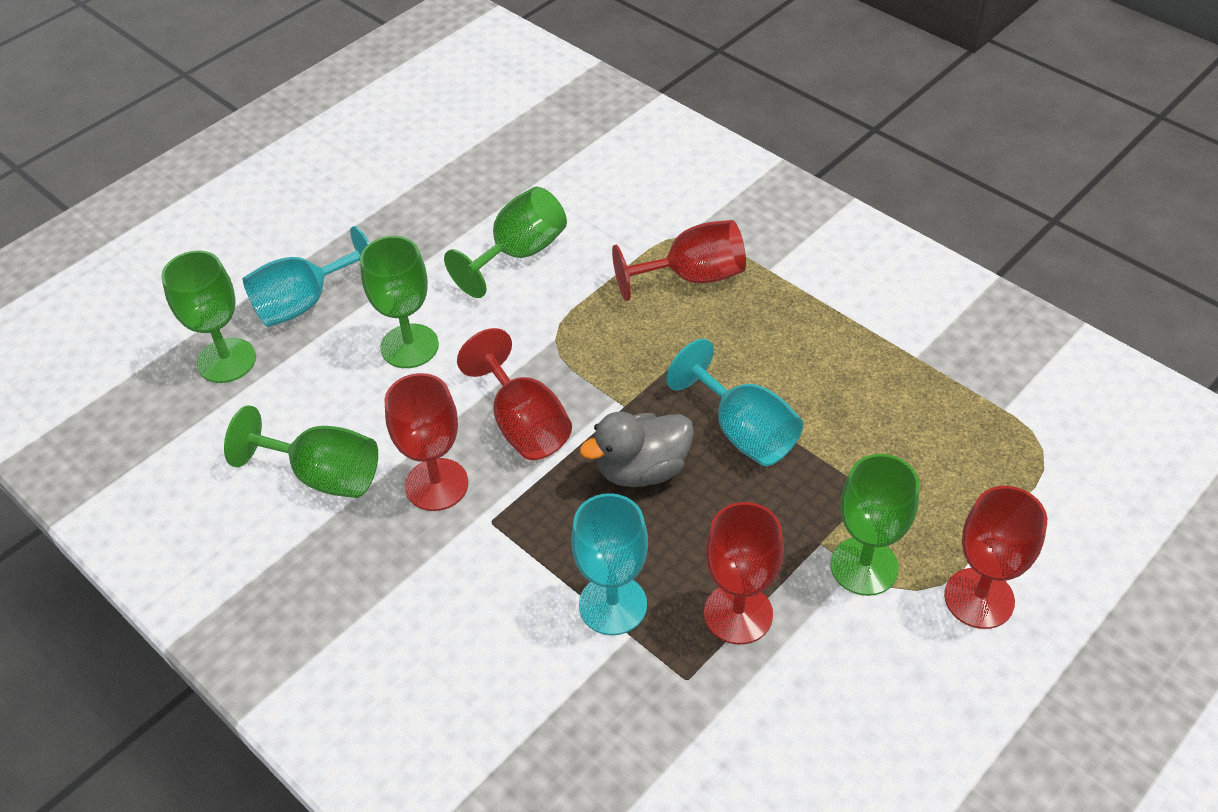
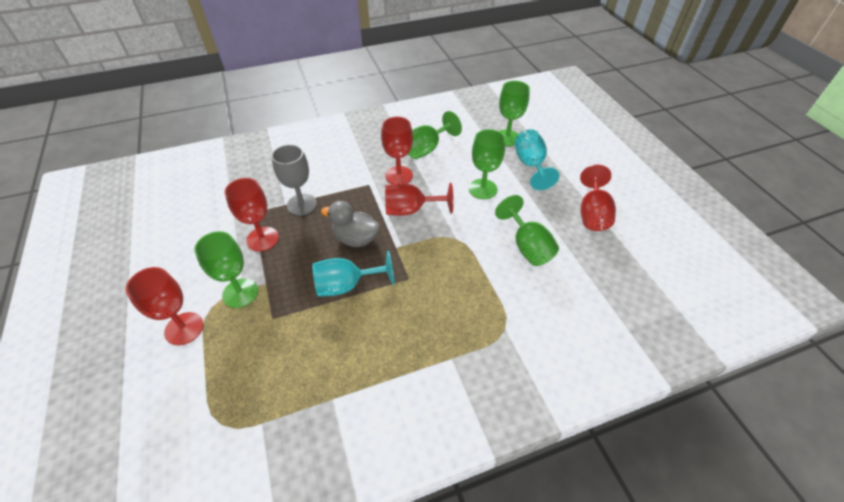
camera: 115 degrees right, 0 degrees up
turquoise goblet [571,493,648,635] -> grey goblet [272,144,317,216]
grey duck [580,412,694,487] -> grey duck turned 75 degrees counterclockwise [321,201,380,247]
red goblet [612,220,746,301] -> red goblet moved to [580,165,616,231]

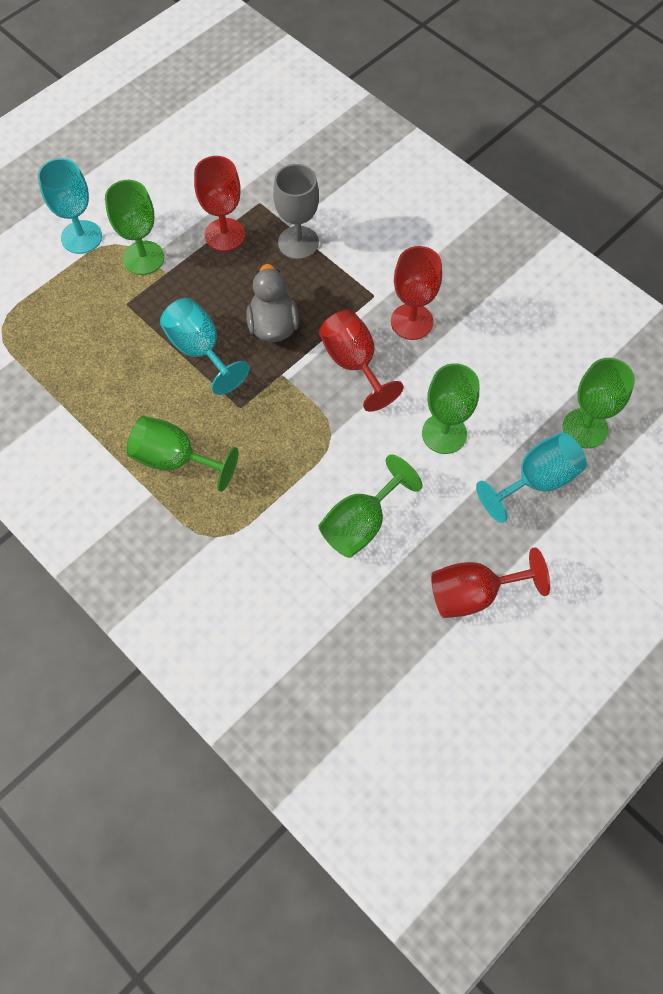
camera: 65 degrees right, 15 degrees up
red goblet [126,267,204,345] -> turquoise goblet [38,158,102,254]
green goblet [408,111,462,159] -> green goblet moved to [127,416,239,492]

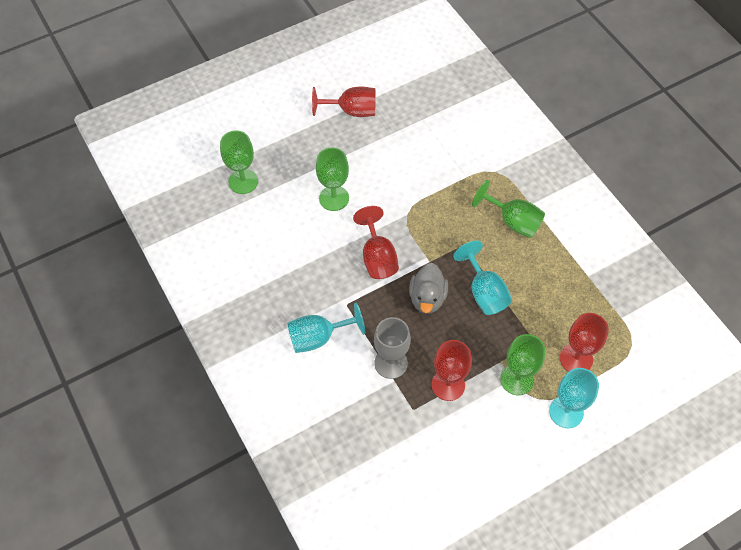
camera: 165 degrees left, 5 degrees down
green goblet [319,455,423,558] -> none
red goblet [391,246,442,340] -> red goblet moved to [560,313,609,372]
turquoise goblet [476,432,587,523] -> turquoise goblet moved to [287,303,365,353]

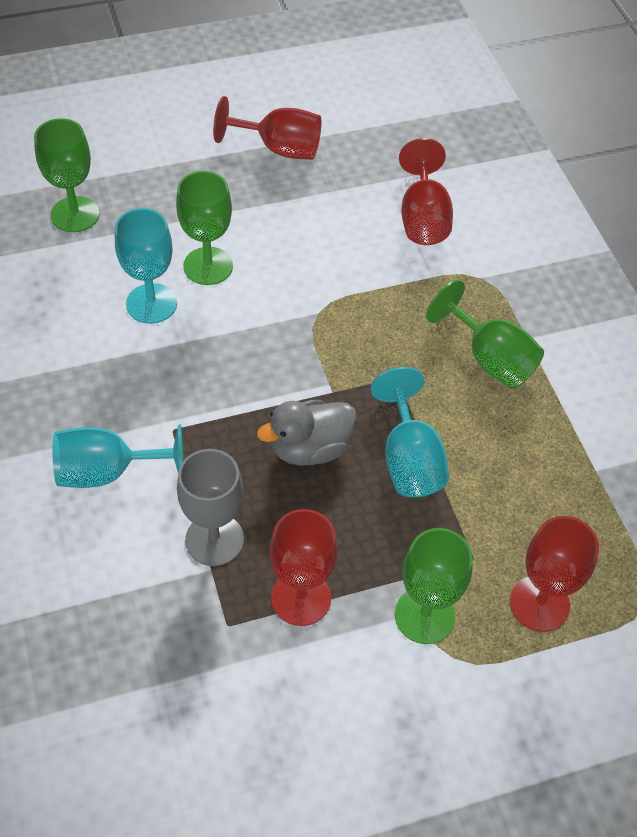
camera: 10 degrees right, 5 degrees down
red goblet [353,206,399,279] -> red goblet moved to [399,138,453,245]
grey duck [409,263,448,314] -> grey duck turned 45 degrees clockwise [257,400,357,466]
turquoise goblet [549,368,599,428] -> turquoise goblet moved to [115,208,177,324]

